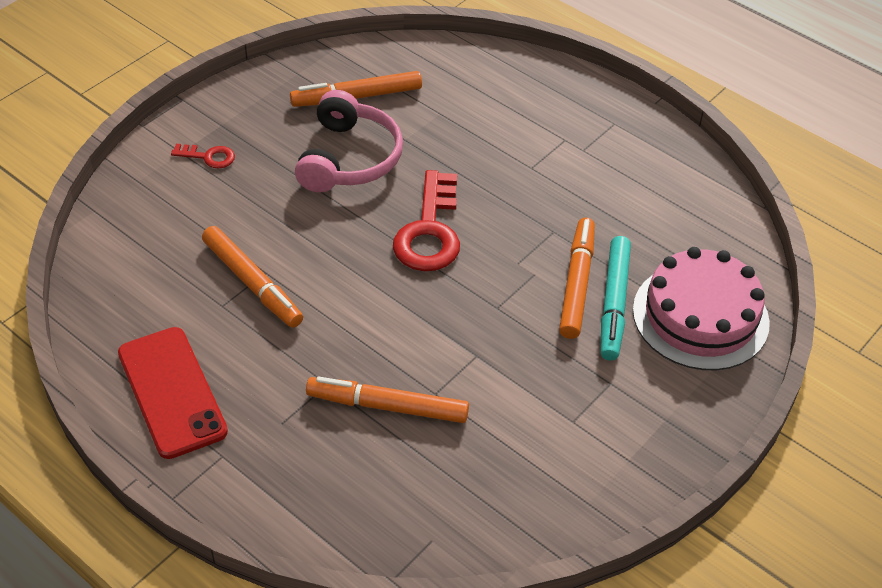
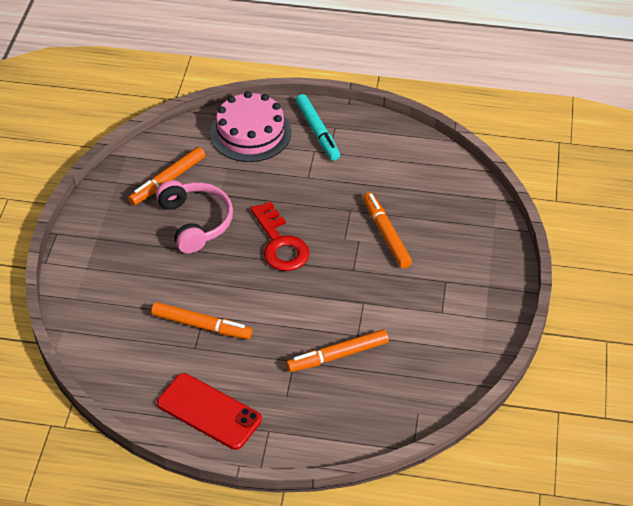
camera: 30 degrees left, 0 degrees up
red key [171,144,235,169] -> none
turquoise marker [601,236,631,361] -> turquoise marker moved to [296,94,340,160]
pink cake [633,247,770,370] -> pink cake moved to [210,91,292,162]

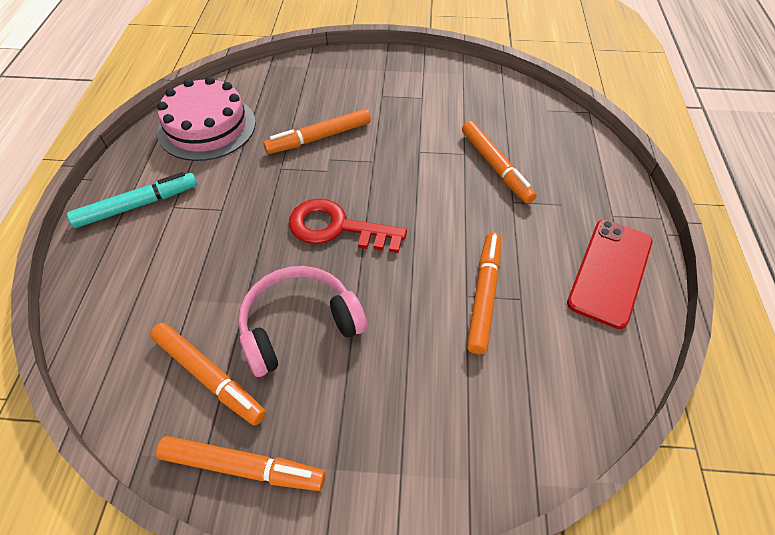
camera: 95 degrees left, 5 degrees up
pink cake [210,91,292,162] -> pink cake moved to [157,76,256,161]
red key [251,201,310,271] -> red key turned 135 degrees counterclockwise [289,199,407,253]
none -> orange marker [156,436,325,491]

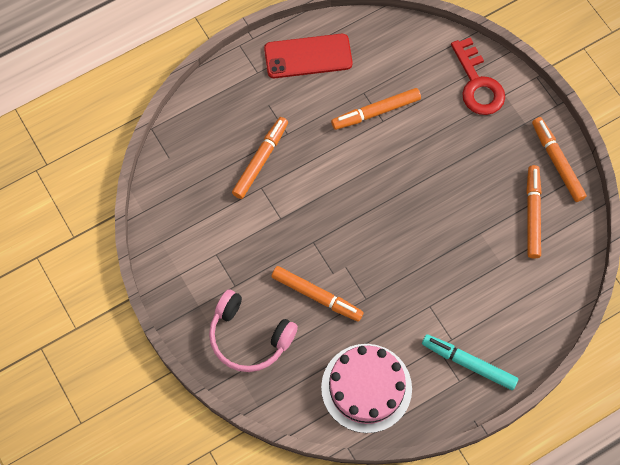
camera: 125 degrees left, 15 degrees up
pink headphones [238,266,367,377] -> pink headphones moved to [209,289,298,372]
red key [289,199,407,253] -> red key moved to [451,37,505,115]

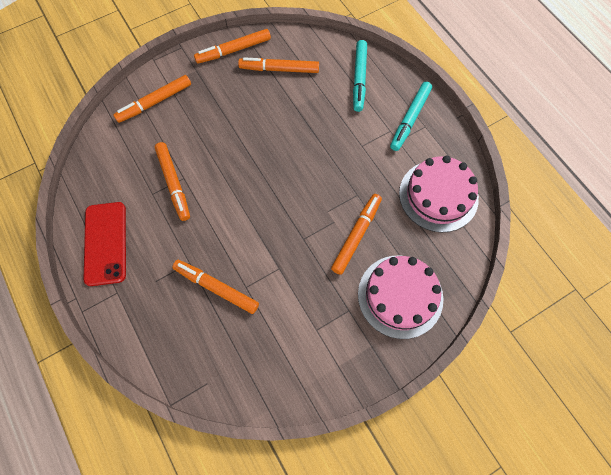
camera: 90 degrees left, 0 degrees up
pink headphones [209,289,298,372] -> pink cake [358,256,443,339]
red key [451,37,505,115] -> orange marker [114,75,191,123]
none -> turquoise marker [353,40,367,112]

